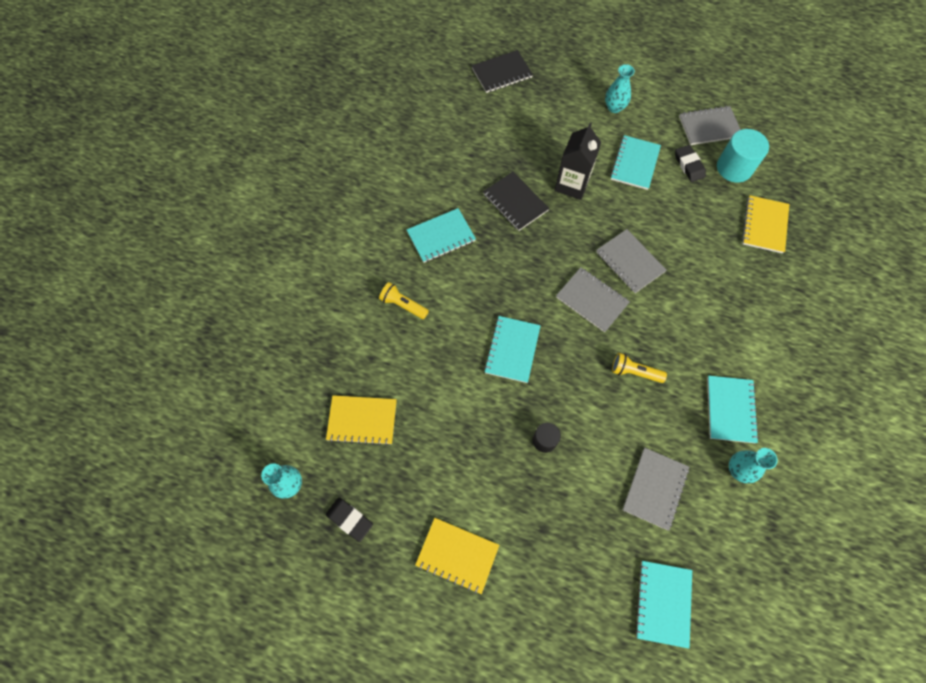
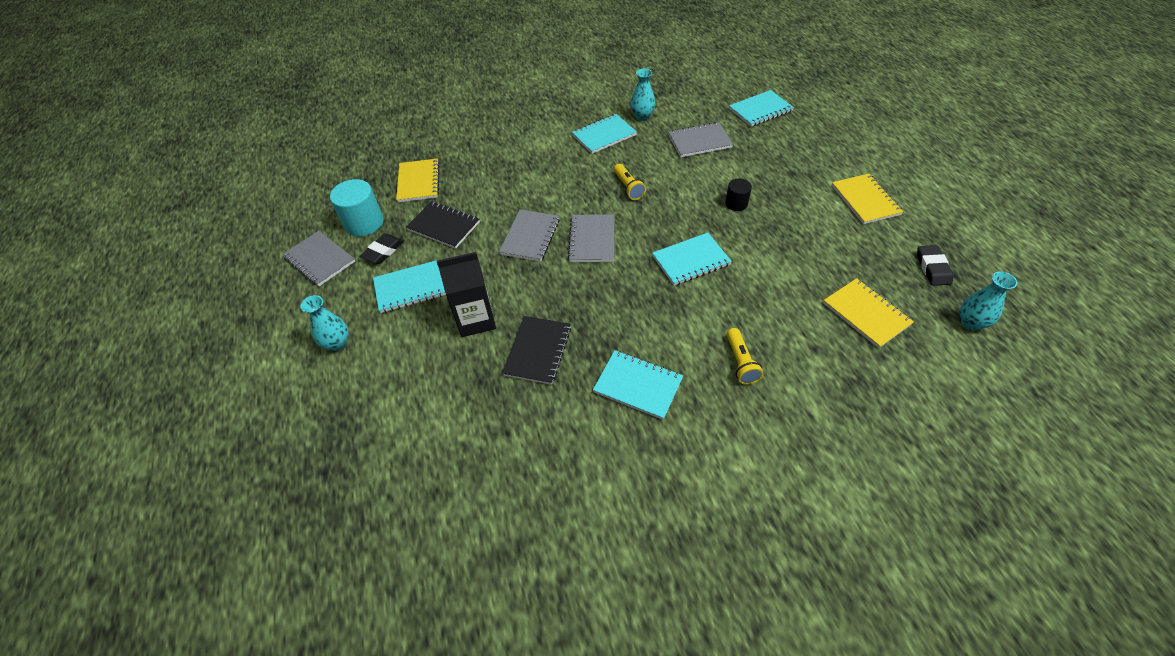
camera: 125 degrees left, 15 degrees down
black notebook [472,50,533,93] -> black notebook moved to [406,201,480,249]
yellow notebook [742,195,789,253] -> yellow notebook turned 75 degrees counterclockwise [396,159,440,202]

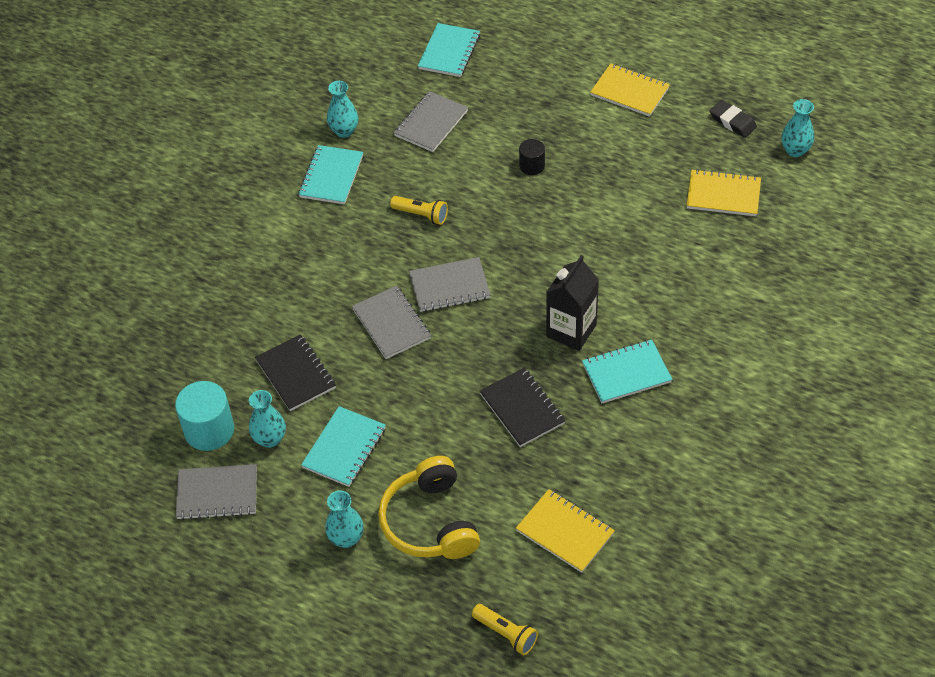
camera: 45 degrees left, 0 degrees up
black eraser [360,234,404,264] -> turquoise vase [249,390,286,448]
yellow notebook [396,159,440,202] -> yellow notebook moved to [516,489,615,573]
black notebook [406,201,480,249] -> black notebook turned 75 degrees clockwise [255,334,336,411]
black carton [437,252,496,337] -> black carton moved to [546,255,599,351]
grey notebook [568,214,614,262] -> grey notebook turned 60 degrees counterclockwise [409,257,491,312]
turquoise notebook [652,233,732,286] -> none
yellow flashlight [726,328,764,385] -> yellow flashlight moved to [472,604,538,655]
none -> yellow headphones [378,456,480,559]

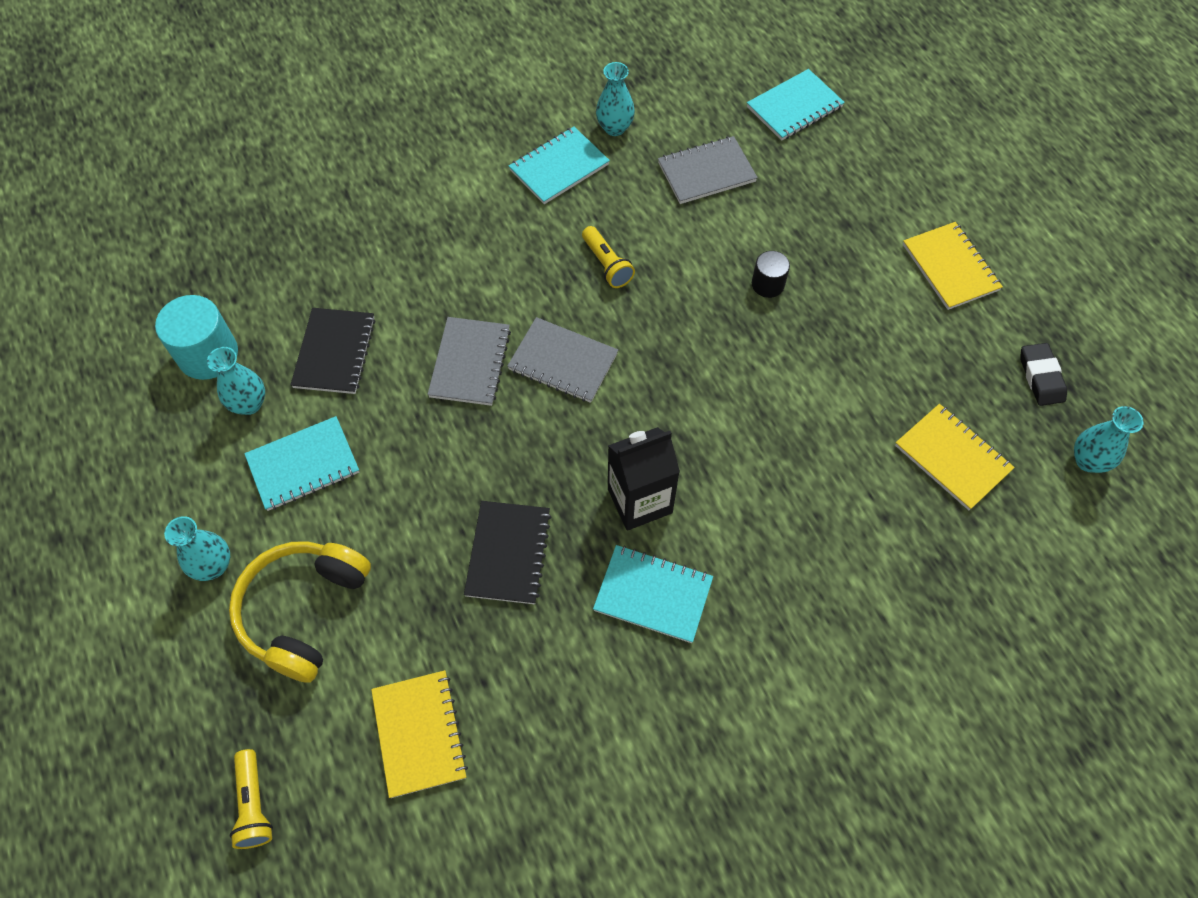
camera: 35 degrees right, 10 degrees up
grey notebook [176,464,257,520] -> none

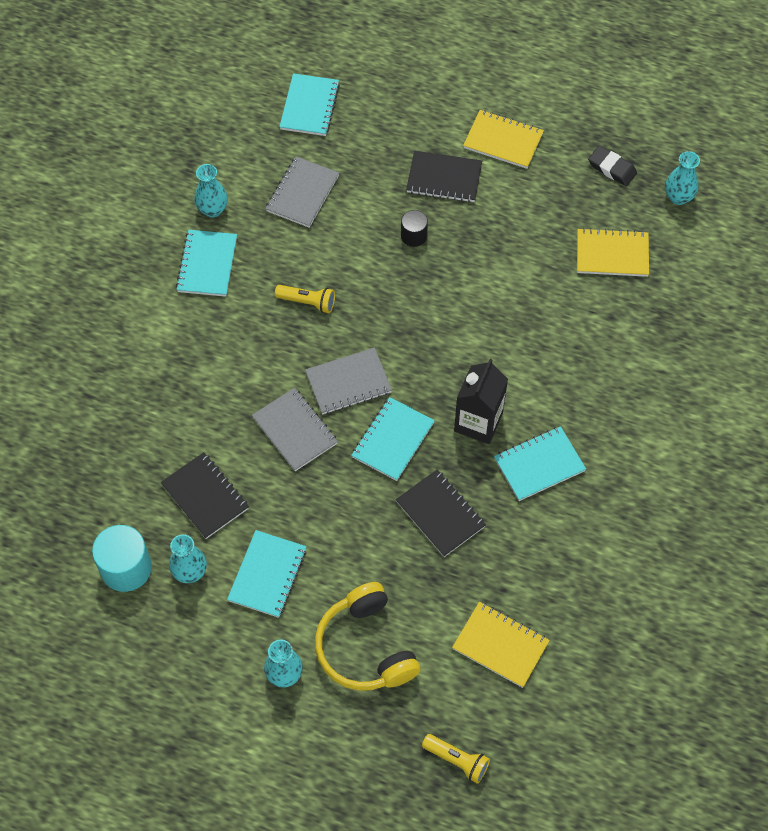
camera: 45 degrees left, 0 degrees up
none -> turquoise notebook [351,397,435,481]
none -> black notebook [406,151,482,202]

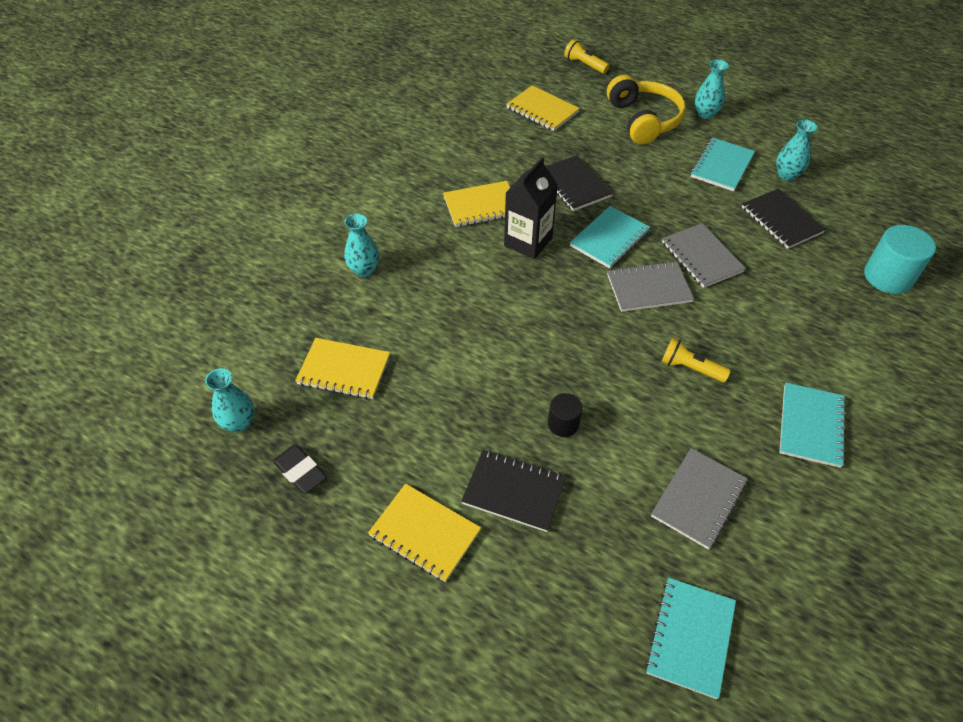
camera: 170 degrees left, 10 degrees down
turquoise cylinder [92,525,152,592] -> turquoise cylinder moved to [864,225,936,294]
turquoise vase [194,164,228,217] -> turquoise vase moved to [344,214,379,277]
turquoise notebook [494,426,586,501] -> yellow notebook [443,181,510,227]

